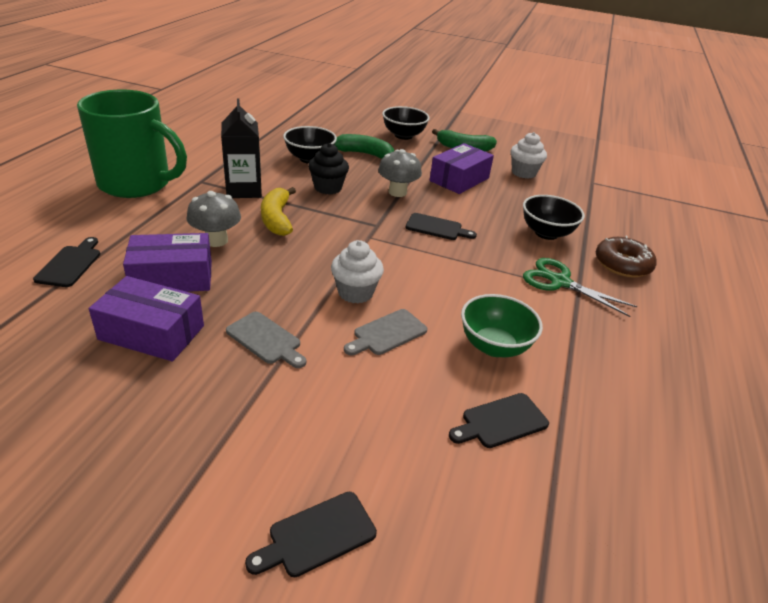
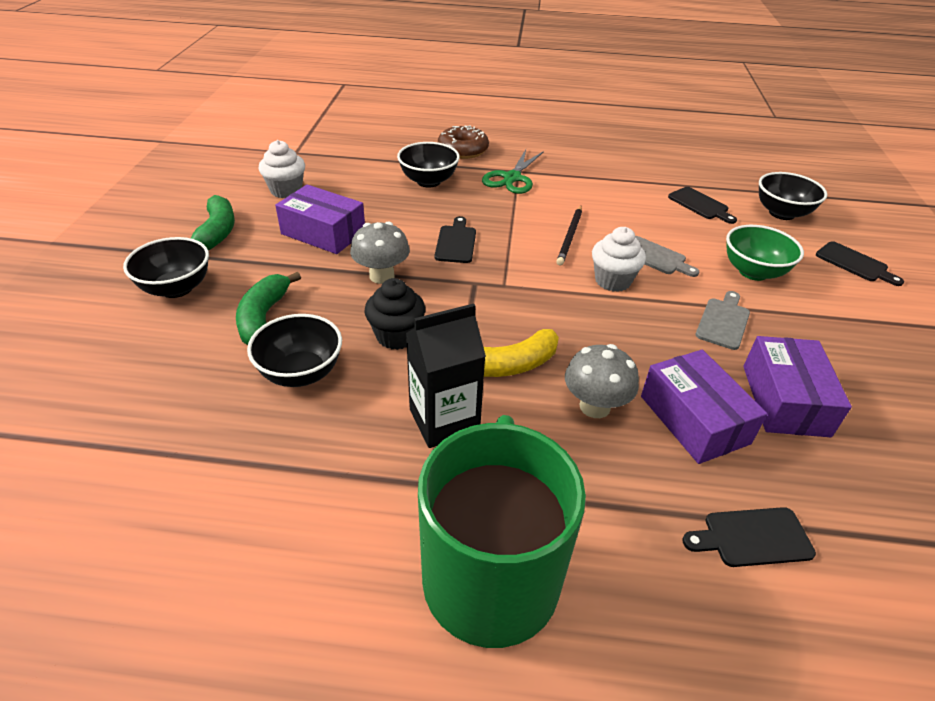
camera: 100 degrees left, 5 degrees up
green bowl [461,294,543,357] -> green bowl moved to [726,225,804,281]
none -> black pencil [556,206,582,265]
none -> black bowl [759,172,827,220]

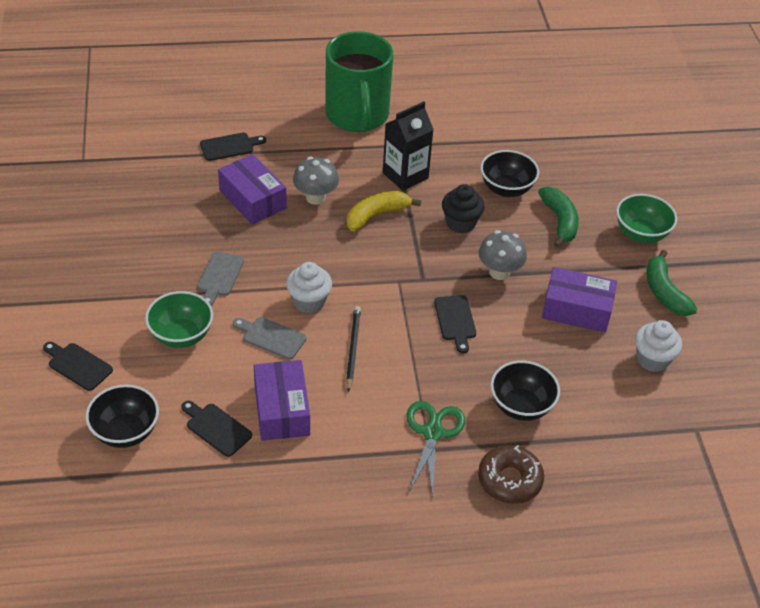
camera: 165 degrees right, 5 degrees up
black bowl [123,237,209,298] -> green bowl [616,194,677,243]
purple box [743,336,852,437] -> purple box moved to [254,360,310,441]

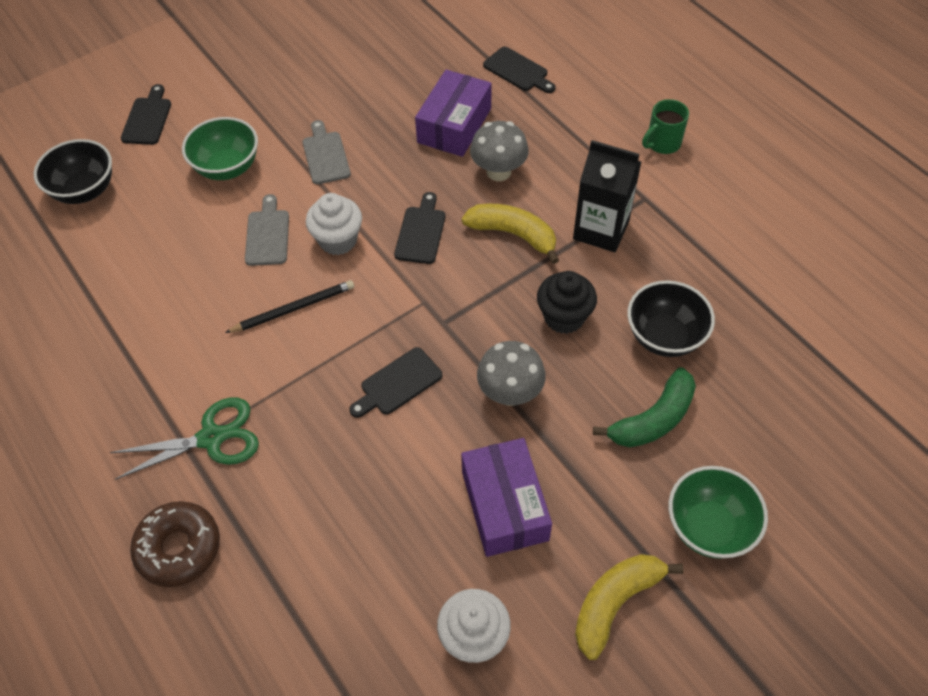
camera: 65 degrees right, 10 degrees up
black cutting board [181,401,252,457] -> black cutting board moved to [394,192,445,264]
grey cutting board [197,251,244,306] -> grey cutting board turned 90 degrees clockwise [302,120,351,184]
purple box [254,360,310,441] -> none
green mug [325,31,393,132] -> green mug [642,99,689,154], size x0.41
black bowl [491,360,560,421] -> none
green banana [647,250,697,316] -> yellow banana [575,554,684,660]

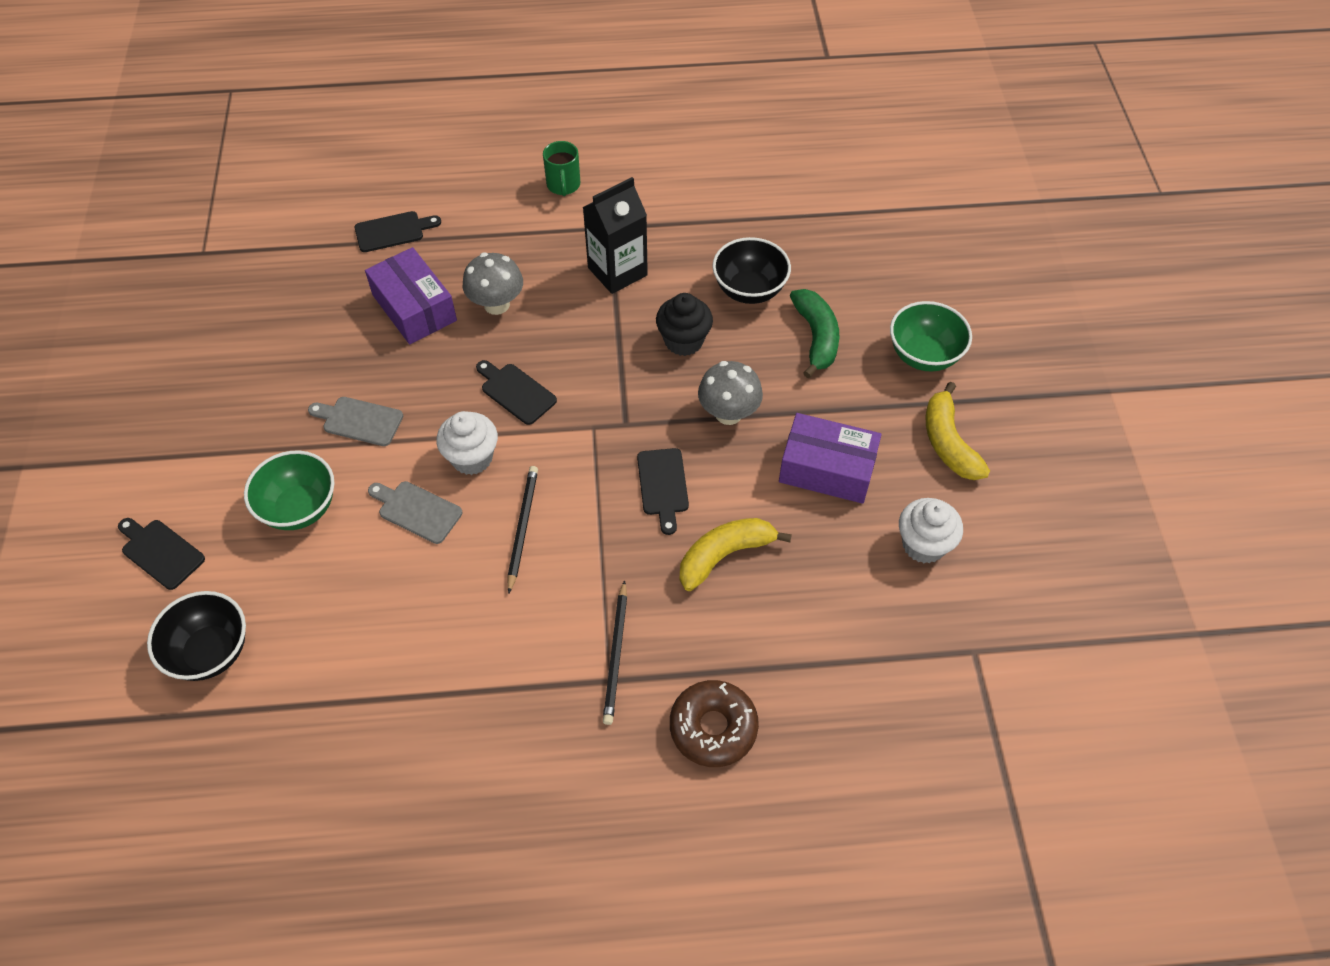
camera: 60 degrees left, 0 degrees up
green scissors [110,397,259,480] -> black pencil [603,580,627,725]
yellow banana [462,203,559,264] -> yellow banana moved to [680,518,792,591]

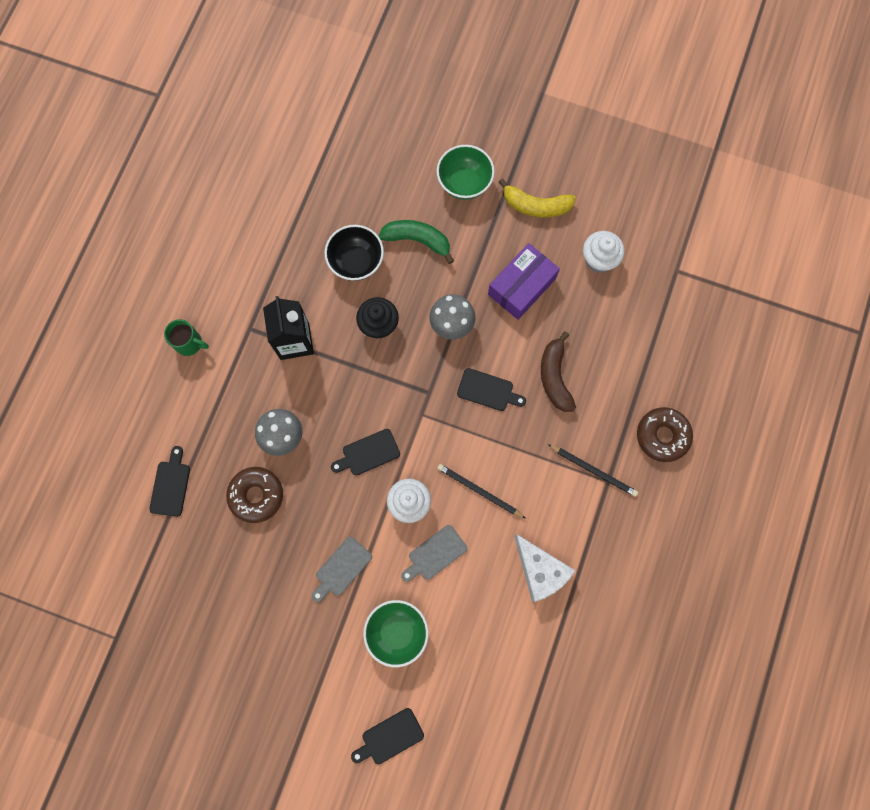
camera: 65 degrees left, 20 degrees up
black bowl [147,591,246,681] -> none
purple box [365,247,457,344] -> brown donut [226,467,283,523]
yellow banana [680,518,792,591] -> brown banana [541,331,576,412]
none -> white cheese [514,534,576,602]

